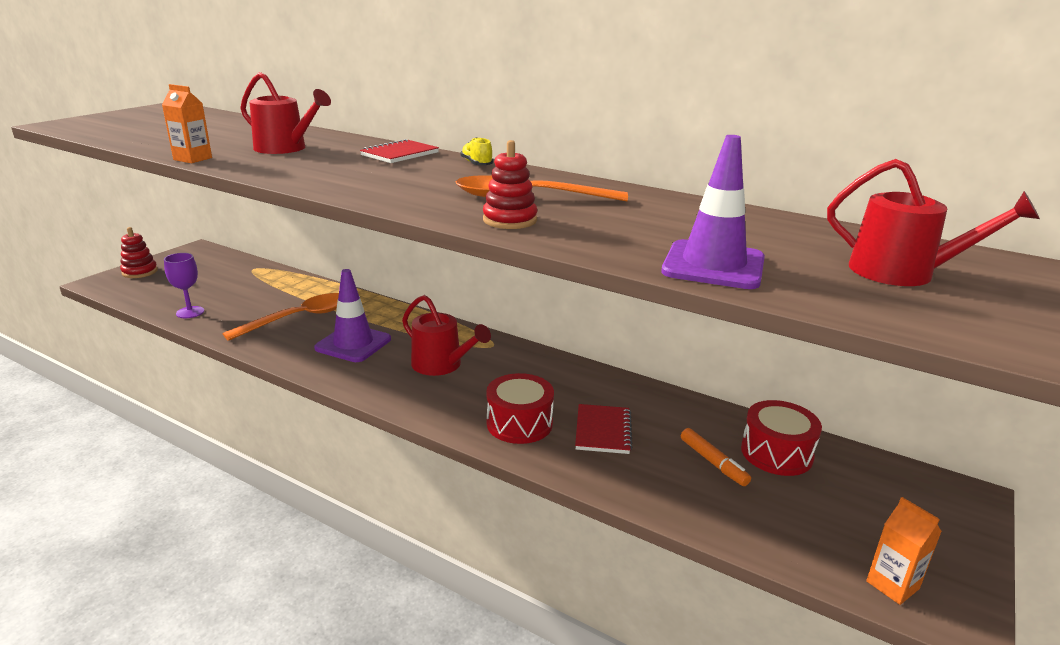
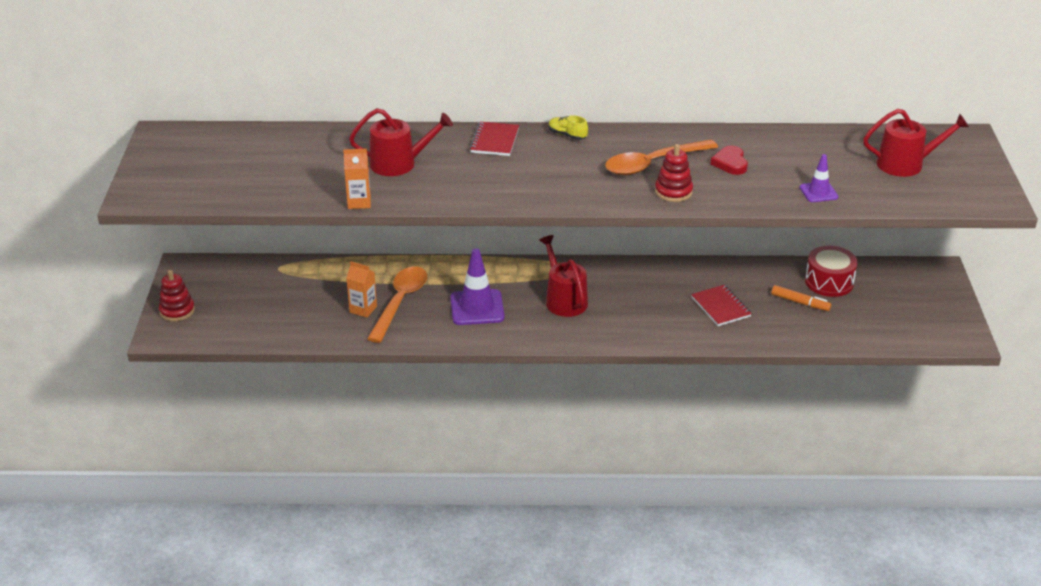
camera: 30 degrees left, 10 degrees up
purple goblet [164,253,204,318] -> none
red watering can [402,295,491,376] -> red watering can turned 120 degrees counterclockwise [539,235,588,317]
red drum [486,373,554,444] -> none
purple traffic cone [661,135,765,289] -> purple traffic cone [800,154,838,202], size x0.56
orange carton [866,497,942,605] -> orange carton moved to [346,262,377,317]
none -> red heart [711,146,748,175]

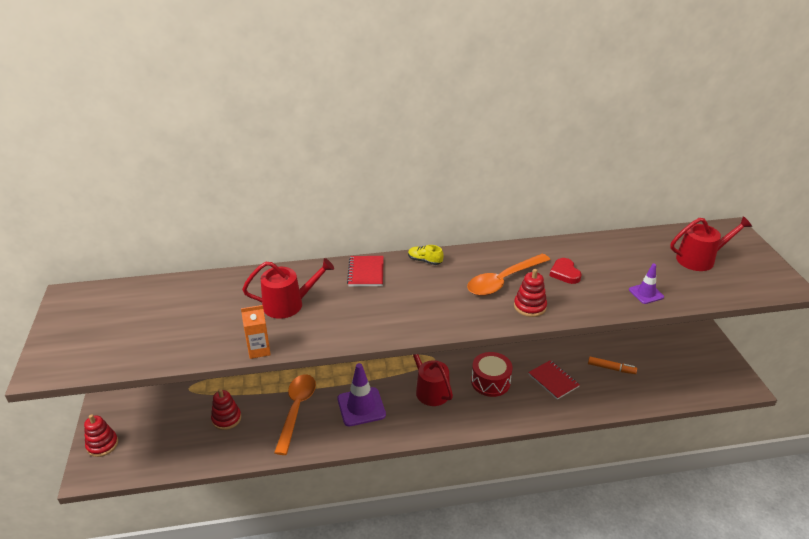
camera: 10 degrees left, 0 degrees up
orange carton [346,262,377,317] -> none
red drum [805,246,858,297] -> red drum moved to [471,352,513,397]
none -> red stacking toy [211,389,241,430]

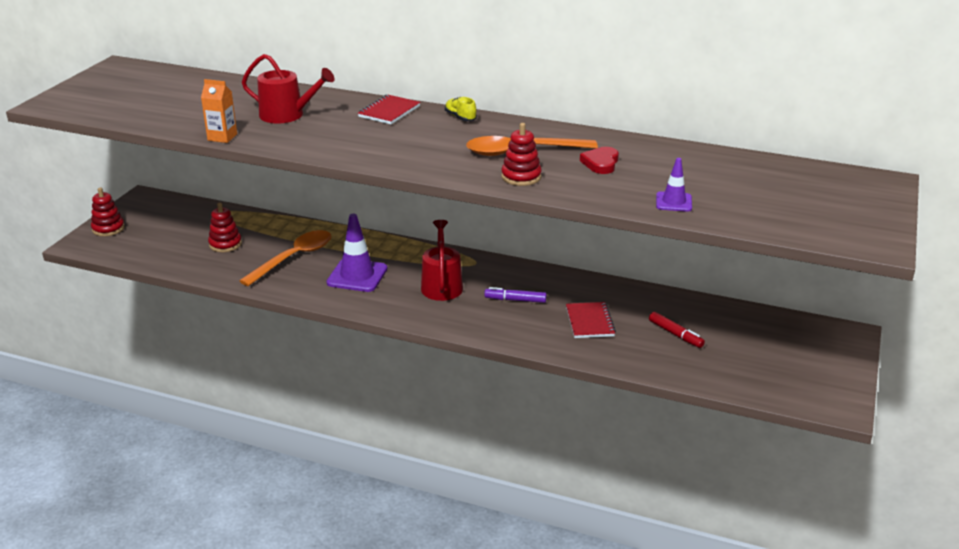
camera: 30 degrees right, 5 degrees down
red drum [471,352,513,397] -> purple marker [484,287,547,303]
orange marker [588,357,637,374] -> red marker [649,312,705,348]
red watering can [670,216,752,271] -> none

